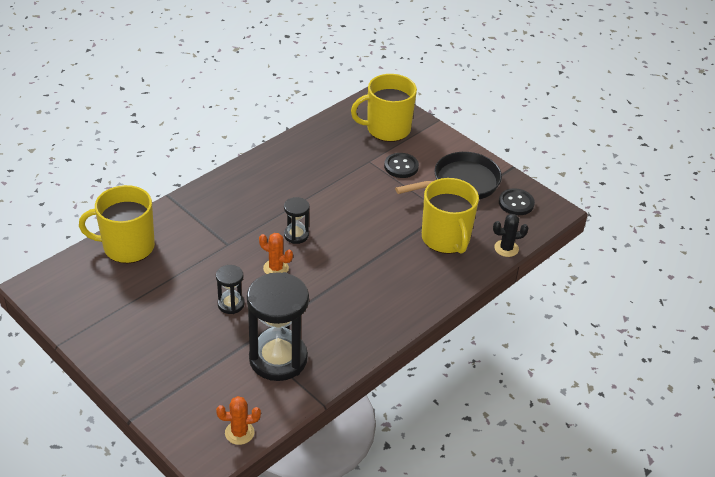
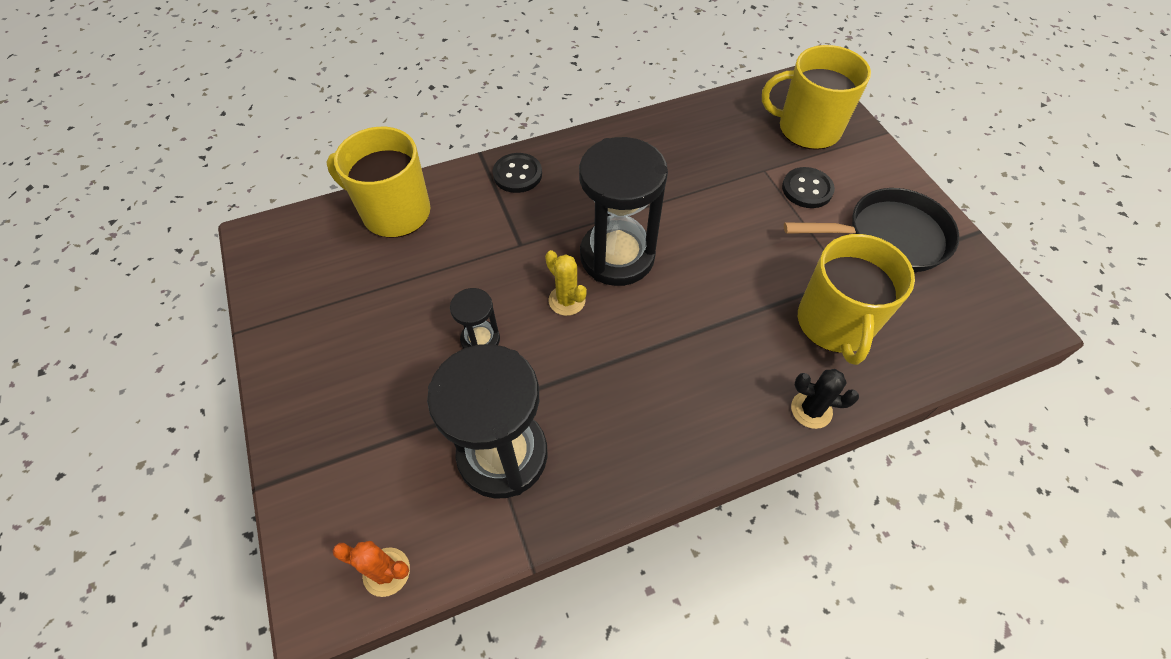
camera: 25 degrees right, 15 degrees up
orange cactus [259,233,293,274] -> yellow cactus [545,250,587,316]
black hourglass [284,197,310,244] -> black hourglass [579,137,668,286], size x2.08
black cactus [493,214,528,257] -> black cactus moved to [791,369,859,429]
black button [499,188,535,215] -> black button moved to [493,153,542,193]

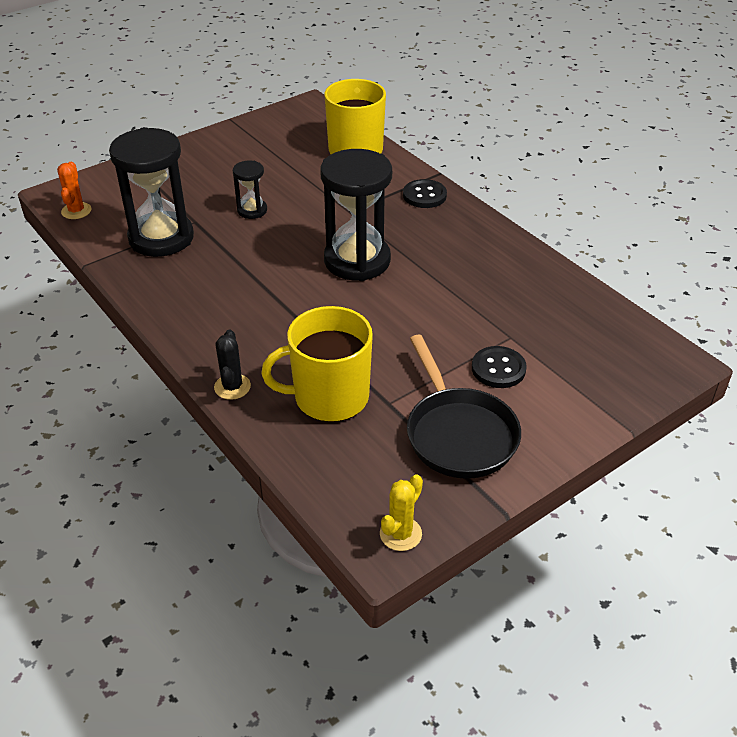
camera: 75 degrees right, 15 degrees down
yellow cactus [545,250,587,316] -> yellow cactus moved to [380,474,423,551]
yellow mug [762,45,871,150] -> none

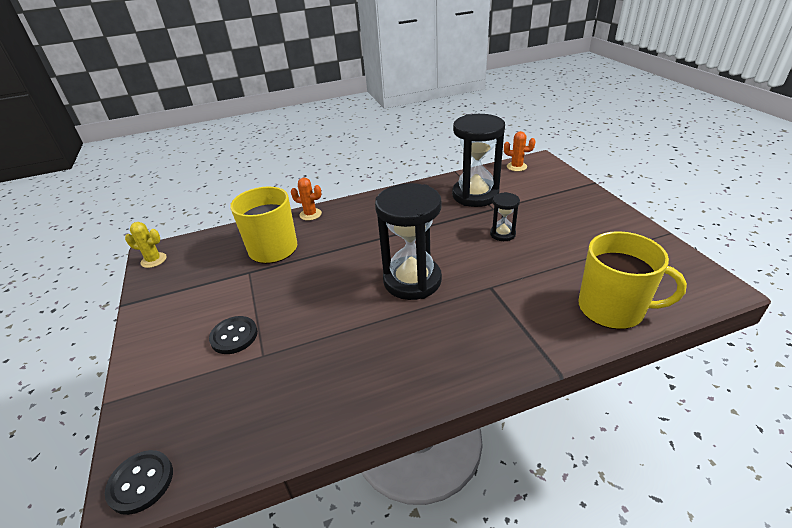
camera: 110 degrees right, 5 degrees down
black cactus [214,330,251,400] -> orange cactus [291,178,322,221]
yellow cactus [380,474,423,551] -> yellow cactus turned 45 degrees counterclockwise [125,222,167,268]
black button [403,179,447,208] -> black button moved to [105,450,173,515]
black pan [407,335,521,479] -> none

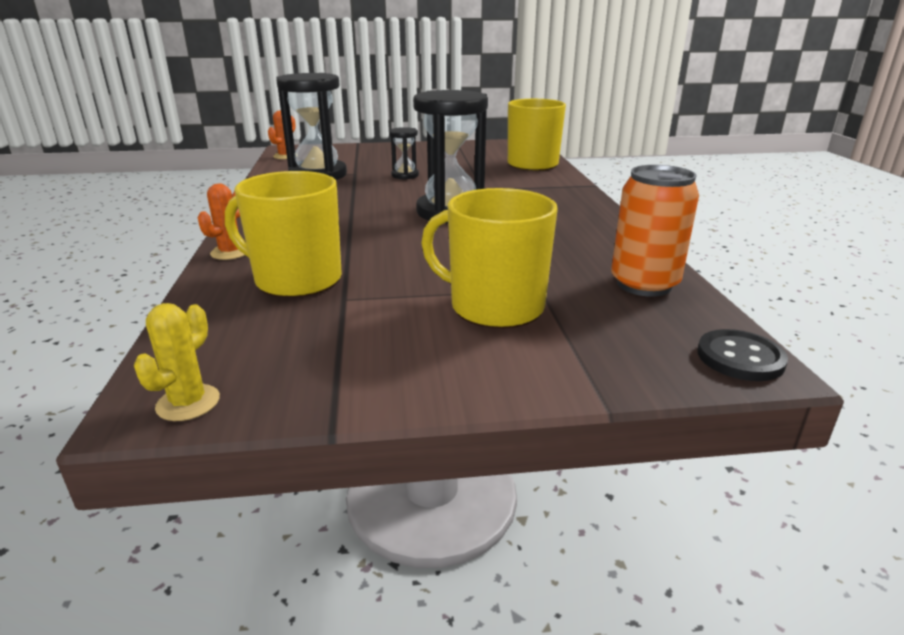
camera: 80 degrees left, 10 degrees down
black button [209,316,258,354] -> yellow mug [421,188,558,328]
none -> orange can [611,165,699,297]

